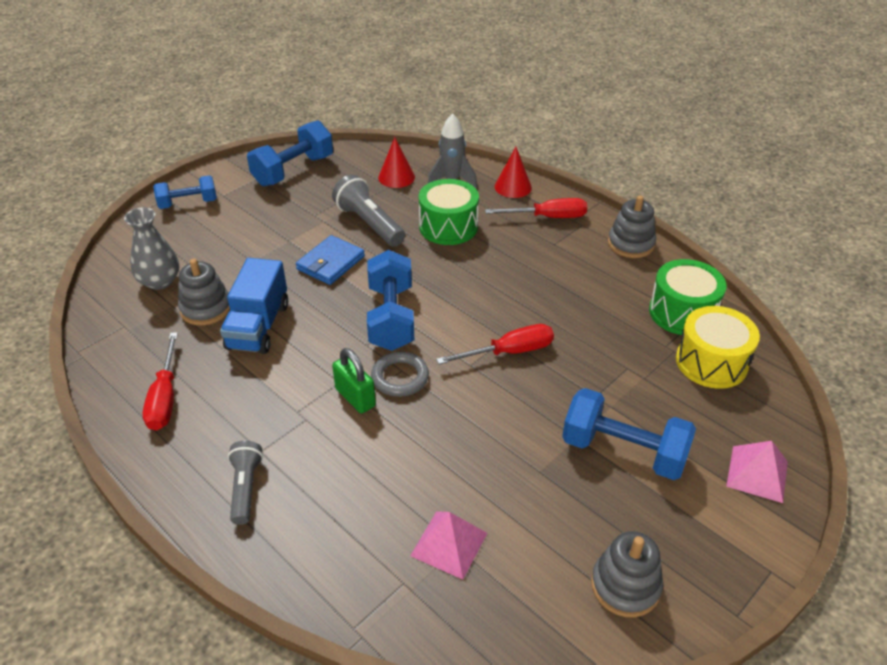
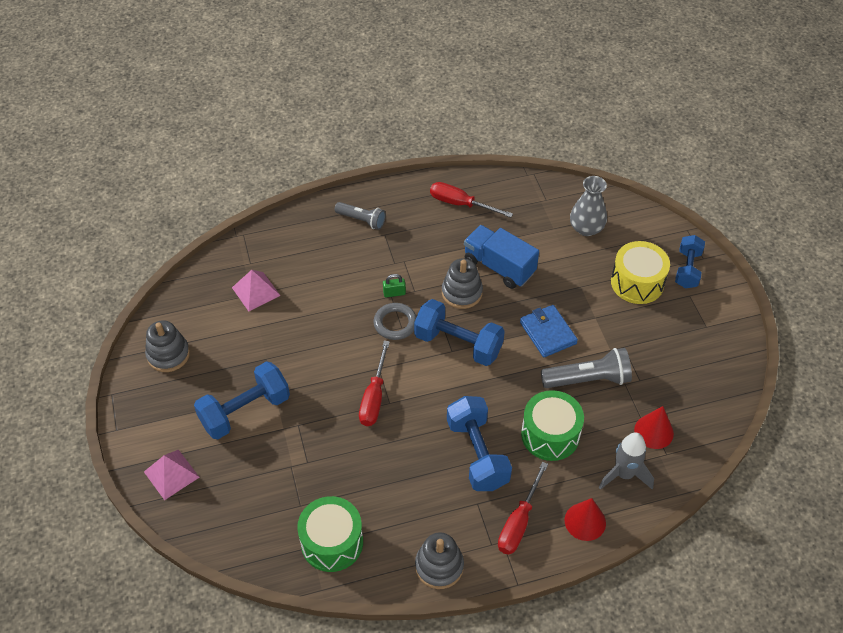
camera: 120 degrees right, 10 degrees up
grey stacking toy [178,259,230,326] -> grey stacking toy moved to [442,258,483,309]
blue dumbbell [247,120,333,186] -> blue dumbbell moved to [447,396,512,491]
green padlock [332,348,376,414] -> green padlock [383,274,406,298], size x0.64
yellow drum [676,306,760,389] -> yellow drum moved to [611,241,670,304]

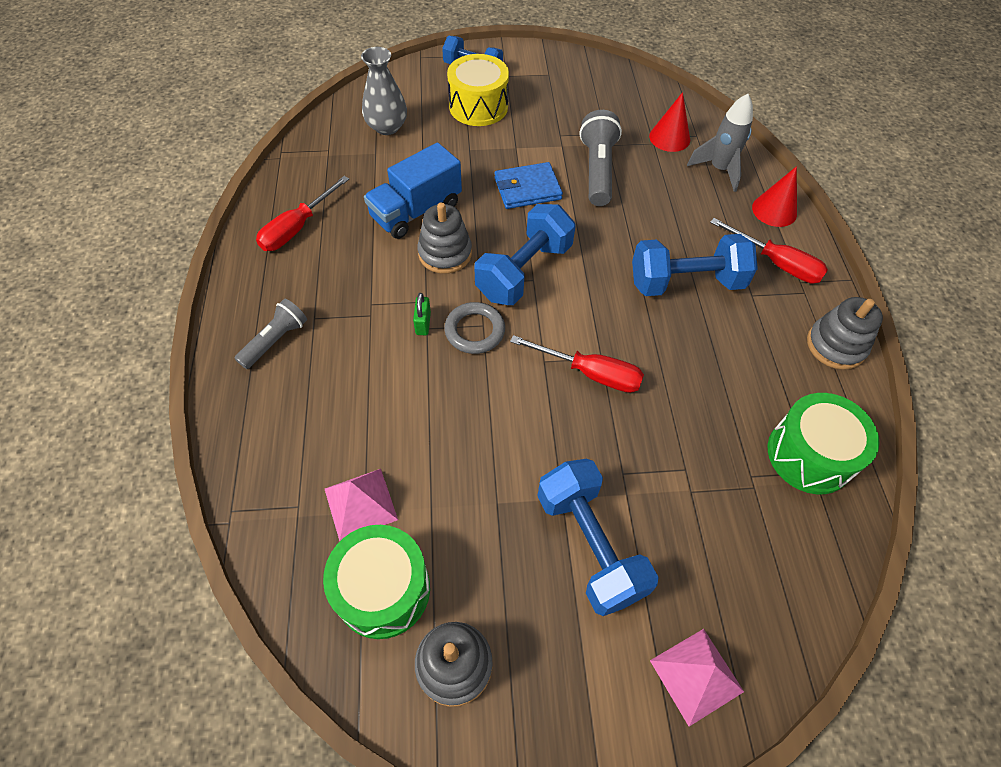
camera: 80 degrees left, 5 degrees up
green drum [521,390,584,461] -> green drum moved to [323,525,430,639]

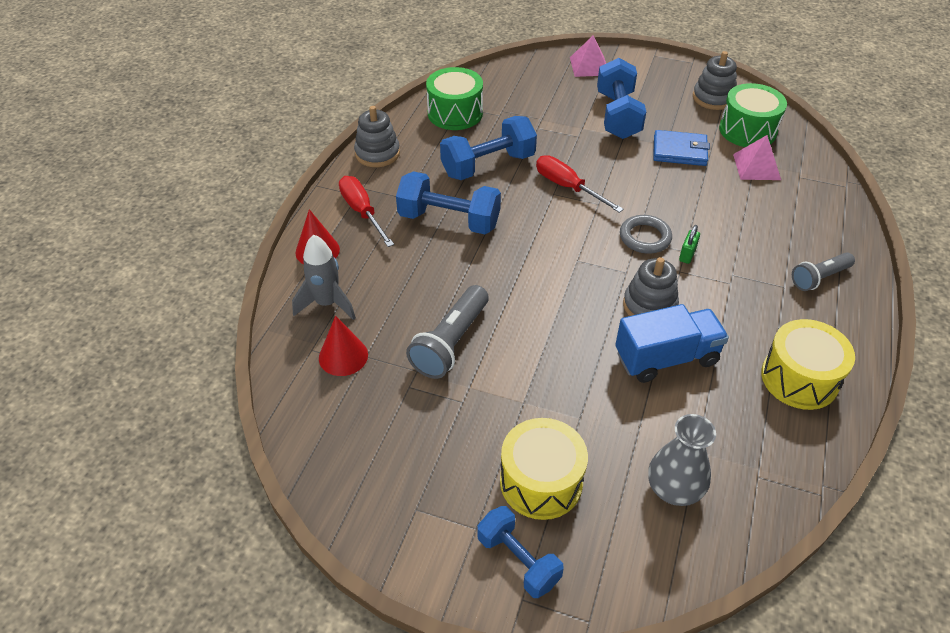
camera: 155 degrees left, 10 degrees down
red screwdriver [256,176,349,251] -> yellow drum [761,319,855,410]
blue dumbbell [475,204,576,305] -> blue dumbbell moved to [440,116,537,180]
blue wallet [494,162,563,209] -> blue wallet moved to [653,130,710,166]

